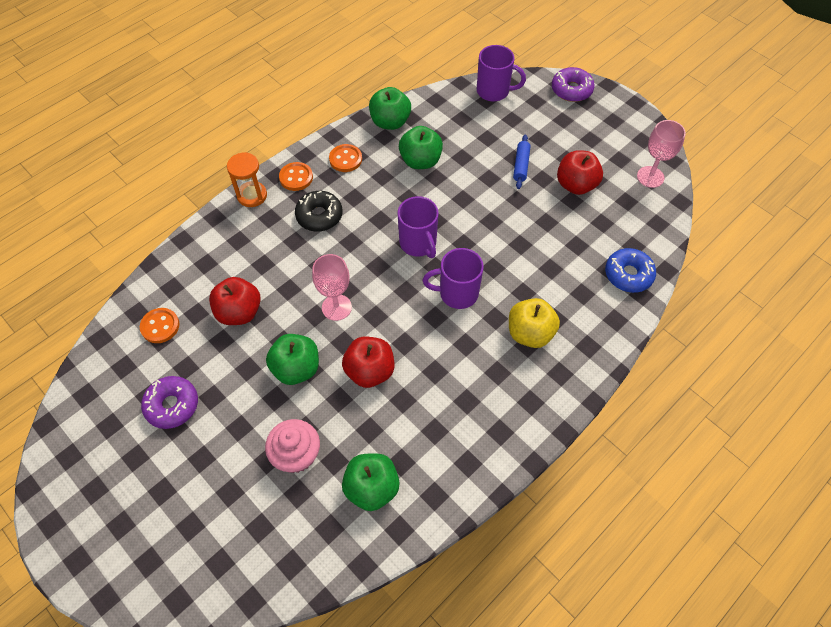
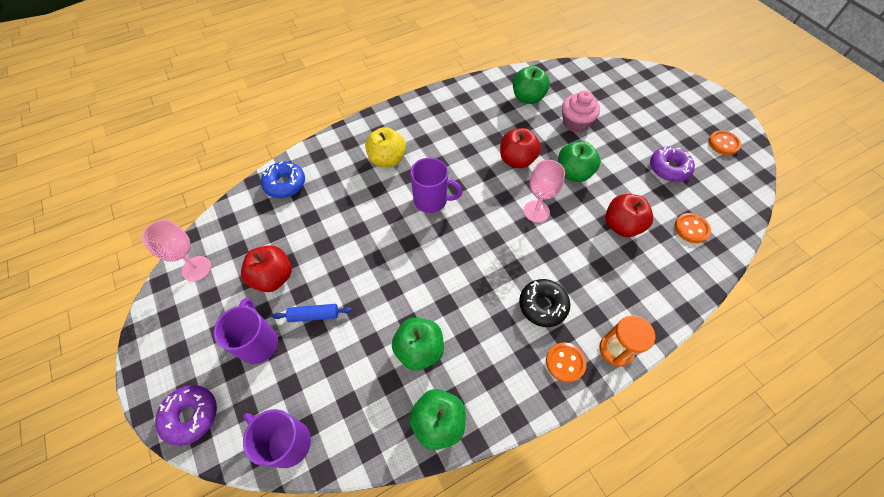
camera: 165 degrees left, 0 degrees up
orange button [329,144,362,172] -> orange button moved to [708,130,741,155]
purple mug [397,196,439,258] -> purple mug moved to [214,298,278,364]
blue rolling pin [513,134,531,189] -> blue rolling pin turned 60 degrees clockwise [272,304,352,322]

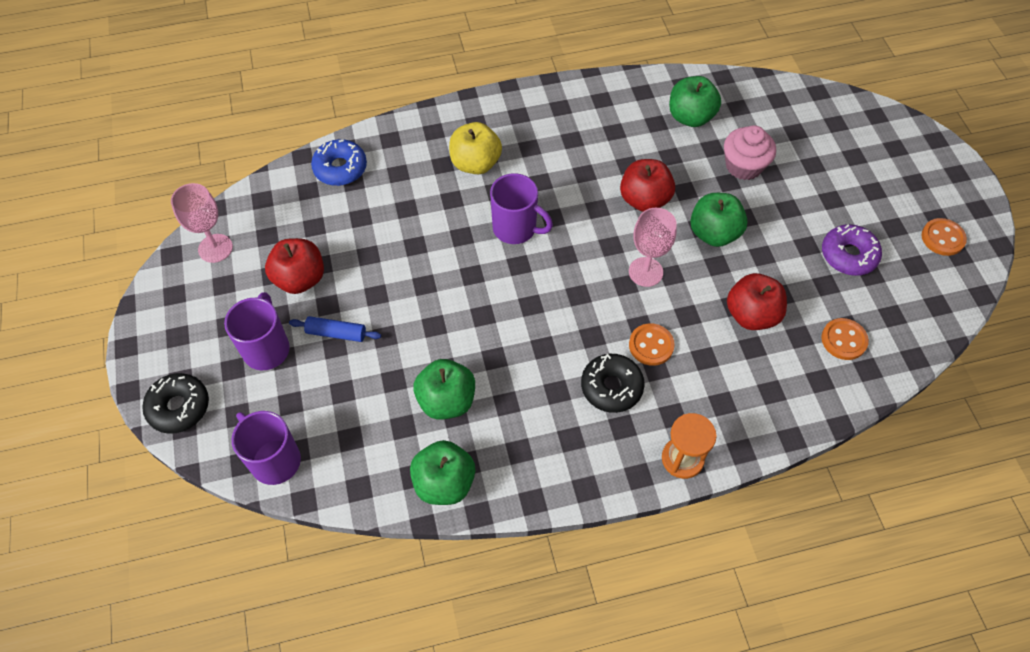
camera: 15 degrees right, 0 degrees up
purple donut [155,385,217,446] -> black donut [142,373,209,434]
orange button [546,343,586,383] -> orange button moved to [629,323,675,366]

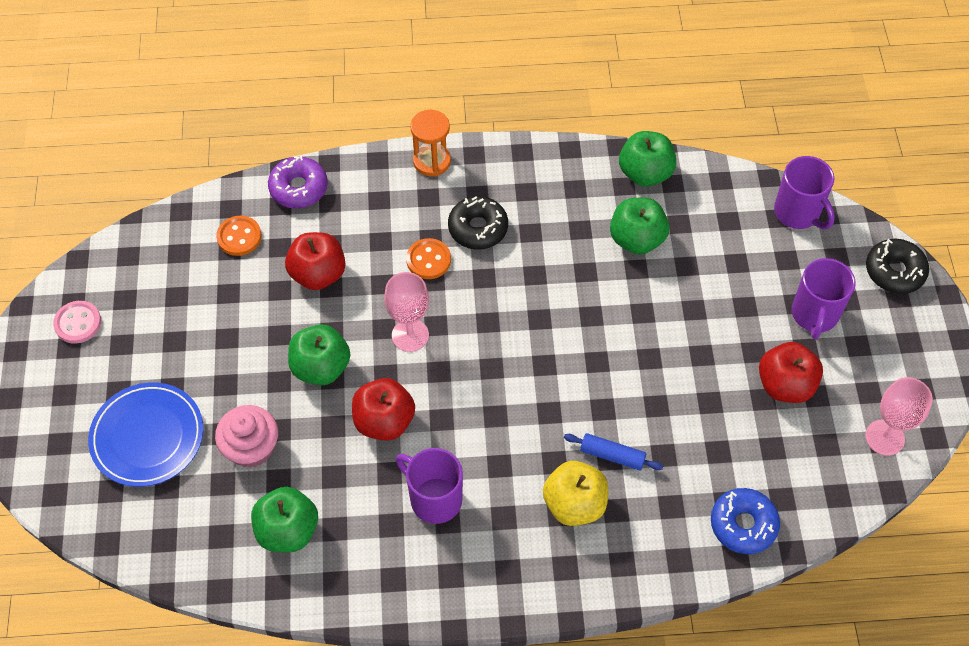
camera: 170 degrees left, 0 degrees up
blue rolling pin [289,316,381,342] -> blue rolling pin moved to [564,433,663,471]
purple mug [490,173,553,244] -> purple mug moved to [396,448,463,524]
purple donut [822,224,882,276] -> purple donut moved to [268,156,328,209]
orange button [922,218,967,256] -> pink button [53,301,101,344]
none -> blue plate [88,382,203,487]

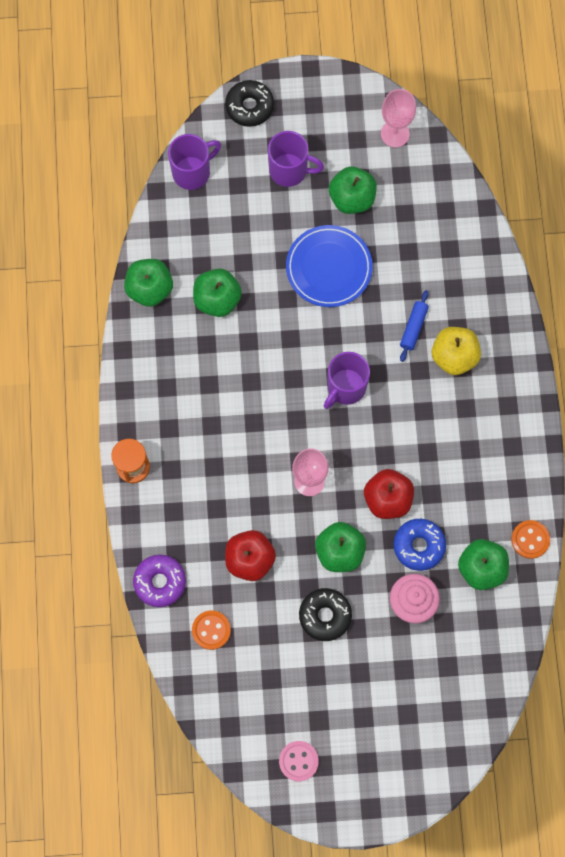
camera: 90 degrees left, 15 degrees up
blue plate [88,382,203,487] -> blue plate moved to [286,225,373,307]
purple mug [396,448,463,524] -> purple mug moved to [324,352,370,409]
orange button [406,238,451,279] -> orange button moved to [511,520,550,559]
black donut [448,196,508,250] -> black donut moved to [299,588,352,641]
blue donut [711,488,780,554] -> blue donut moved to [394,519,446,571]
red apple [759,342,823,403] -> green apple [329,167,376,214]

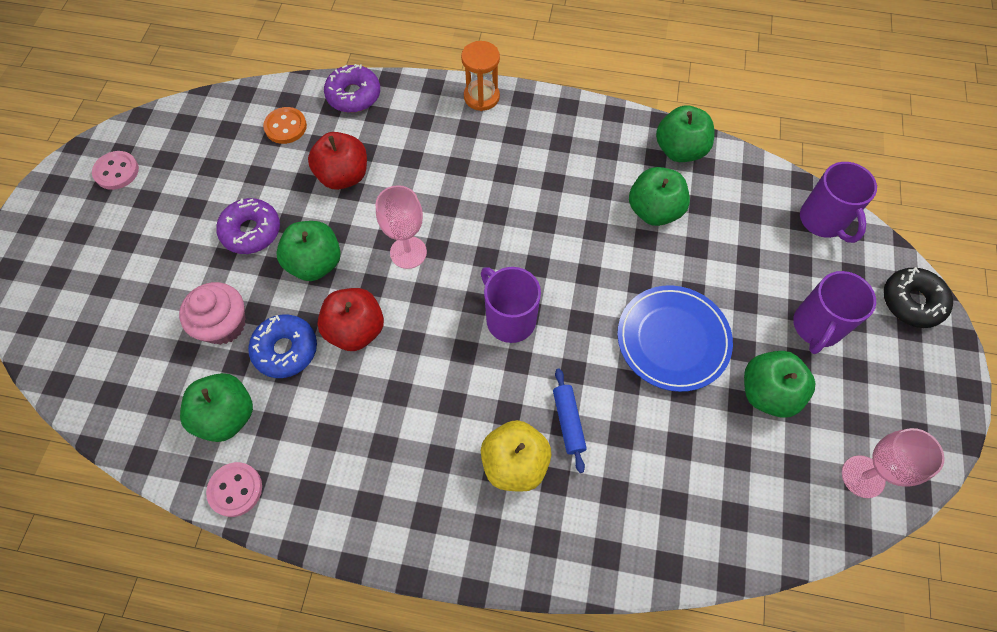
camera: 105 degrees right, 10 degrees down
black donut [299,588,352,641] -> purple donut [216,198,280,254]
blue rolling pin [400,290,429,362] -> blue rolling pin turned 45 degrees clockwise [553,368,587,473]
orange button [511,520,550,559] -> pink button [206,462,262,517]

